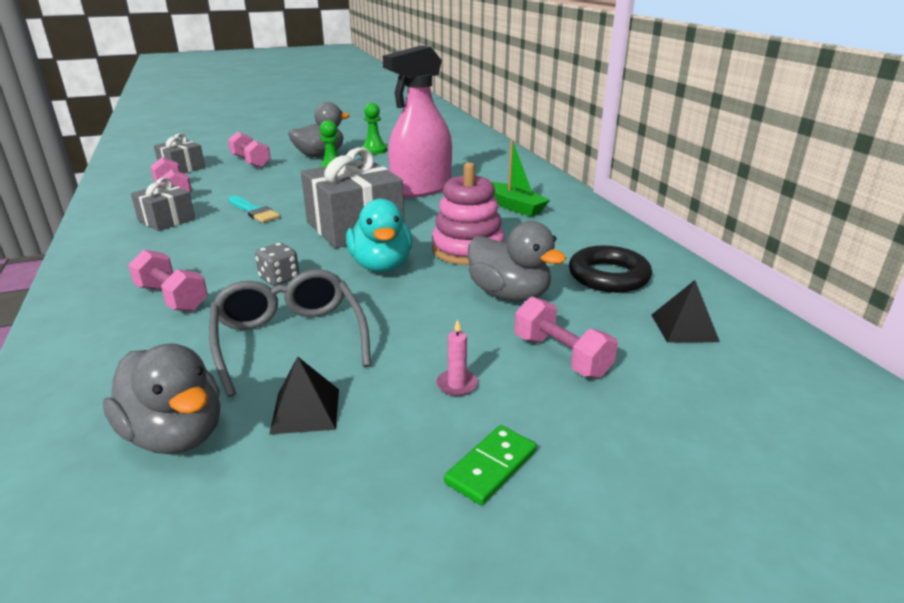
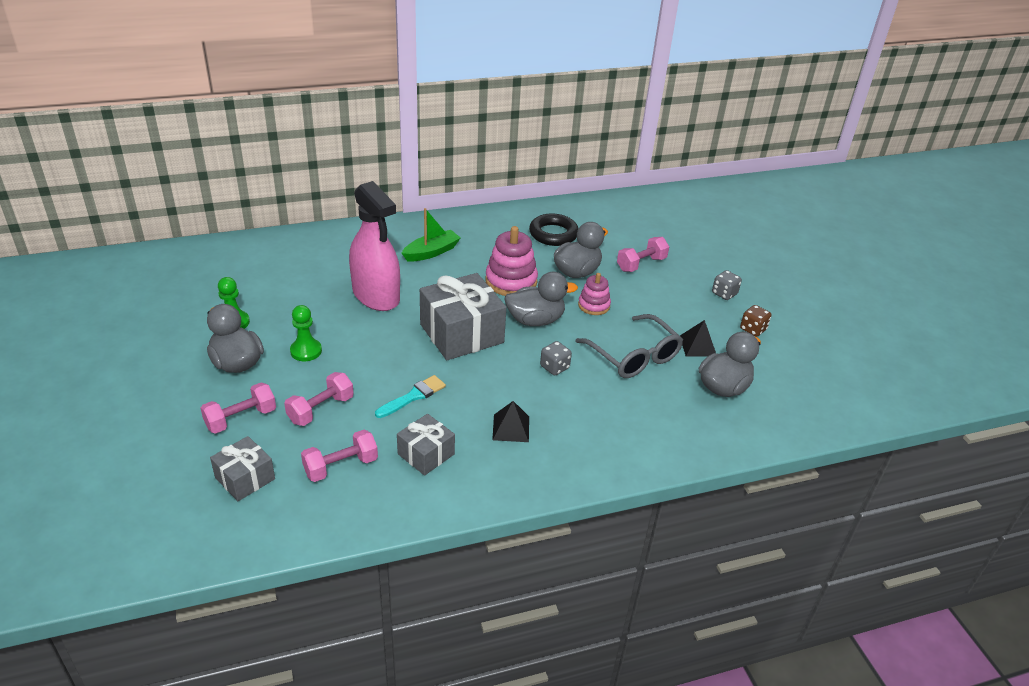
camera: 90 degrees left, 10 degrees up
pink dumbbell [128,249,208,312] -> pink dumbbell moved to [284,372,354,426]
grey glasses [209,269,371,397] -> grey glasses turned 105 degrees counterclockwise [575,314,683,378]
turquoise duck [346,199,413,272] -> grey duck [504,272,578,326]
pink candle [436,319,478,396] -> none
green domino [444,425,537,505] -> grey dice [712,270,742,300]
black pyramid [651,280,720,343] -> black pyramid moved to [492,401,529,442]
none -> pink stacking toy [578,273,611,315]
none -> brown dice [740,305,771,337]

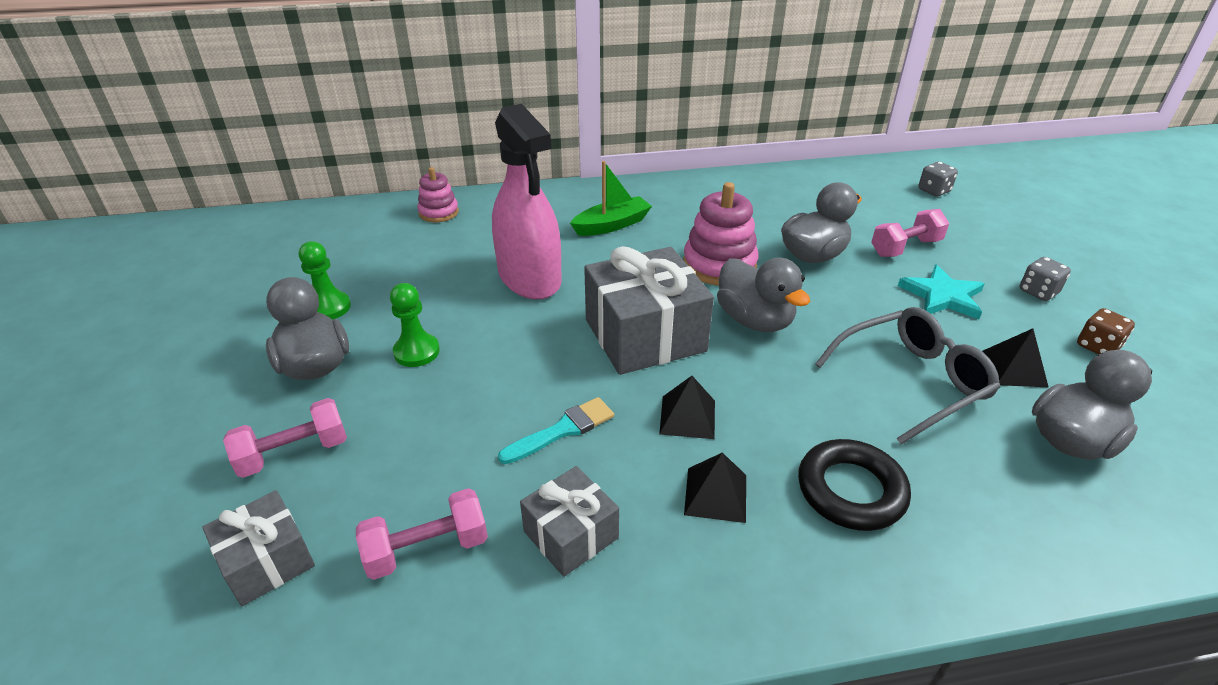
camera: 10 degrees right, 0 degrees up
pink dumbbell [284,372,354,426] -> none
grey duck [504,272,578,326] -> grey duck turned 60 degrees clockwise [717,258,810,332]
black ring [529,214,578,246] -> black ring moved to [798,439,911,531]
grey dice [540,341,572,376] -> grey dice moved to [918,162,958,197]
grey glasses [575,314,683,378] -> grey glasses turned 90 degrees counterclockwise [815,307,1000,445]
pink stacking toy [578,273,611,315] -> pink stacking toy moved to [417,167,459,222]
none -> black pyramid [659,376,715,439]
none -> turquoise star [898,265,984,320]

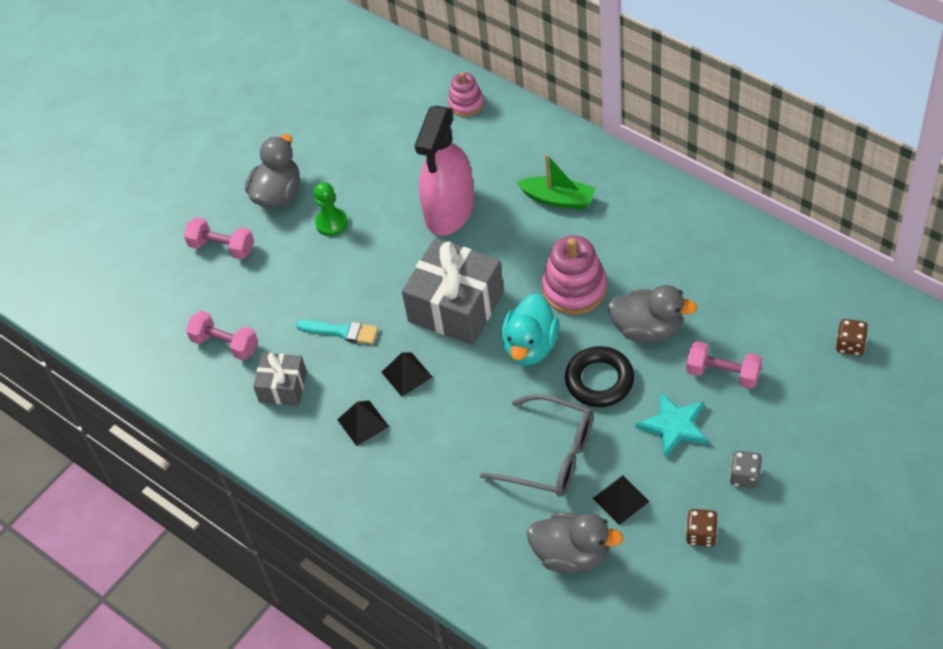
camera: 55 degrees right, 15 degrees up
grey gift [202,490,315,606] -> none
green pawn [299,241,351,319] -> none
grey duck [717,258,810,332] -> turquoise duck [501,293,559,366]
black ring [798,439,911,531] -> black ring moved to [565,346,634,407]
grey dice [918,162,958,197] -> brown dice [836,319,868,356]

